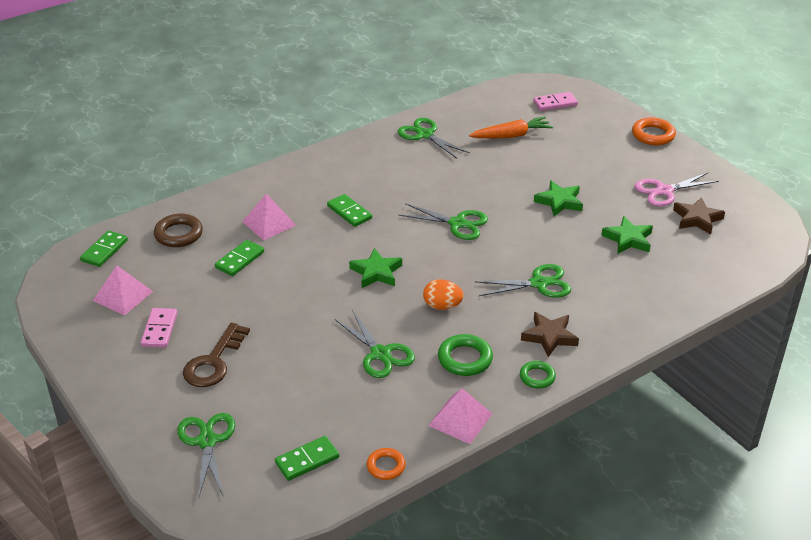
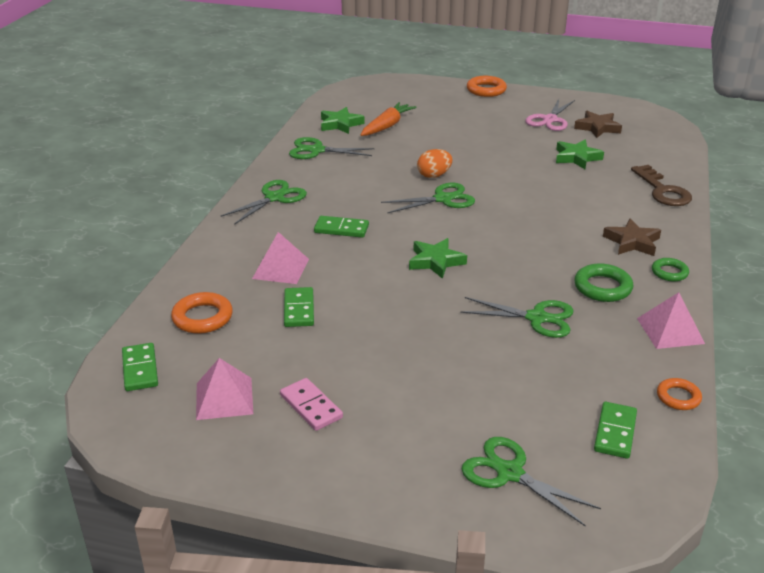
camera: 40 degrees left, 5 degrees down
brown ring [154,214,203,247] -> orange ring [171,292,233,334]
brown key [183,323,250,387] -> brown key moved to [631,165,692,206]
orange egg [423,279,464,310] -> orange egg moved to [417,149,452,178]
green scissors [475,264,571,298] -> green scissors moved to [221,180,307,225]
pink domino [533,92,578,111] -> none
green star [534,181,583,216] -> green star moved to [321,107,364,134]

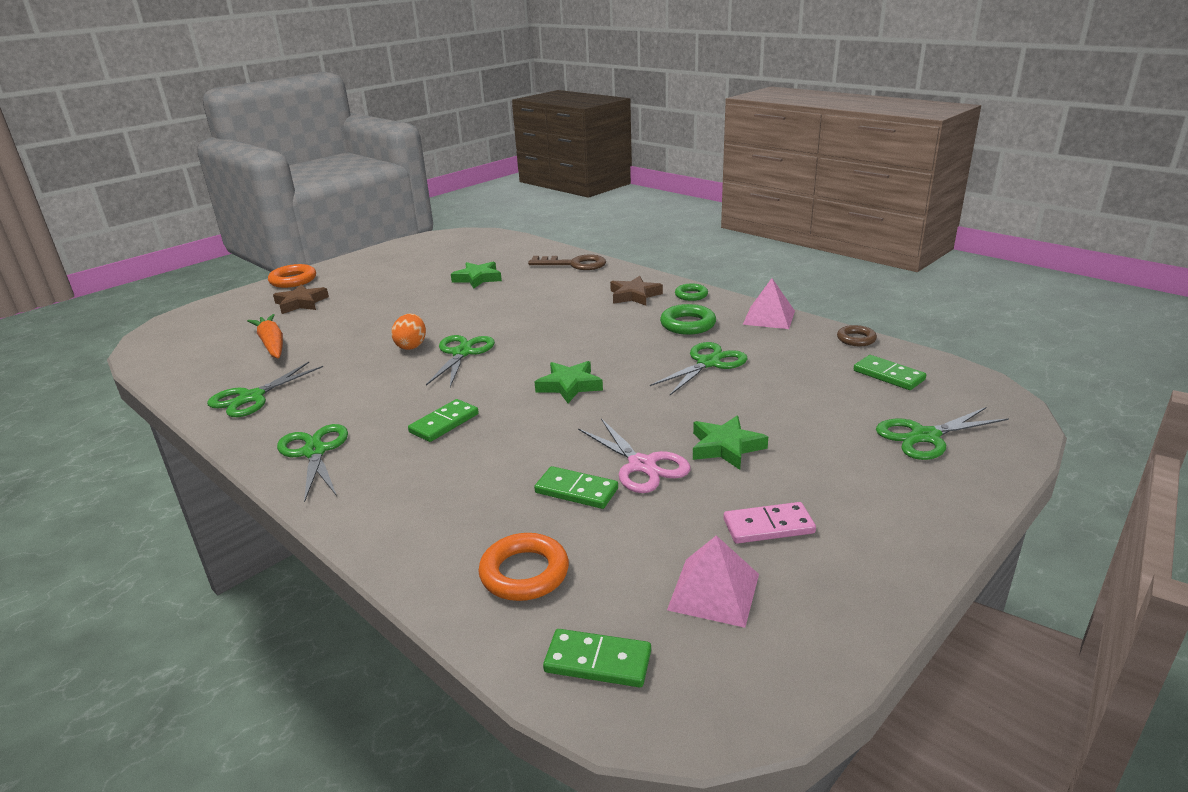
camera: 60 degrees left, 5 degrees down
pink pyramid [252,232,309,284] -> none
green star [321,107,364,134] -> green star moved to [693,415,768,470]
pink scissors [525,99,575,131] -> pink scissors moved to [578,418,690,493]
brown star [574,111,622,138] -> brown star moved to [273,284,329,314]
orange ring [657,378,702,410] -> brown ring [837,325,877,346]

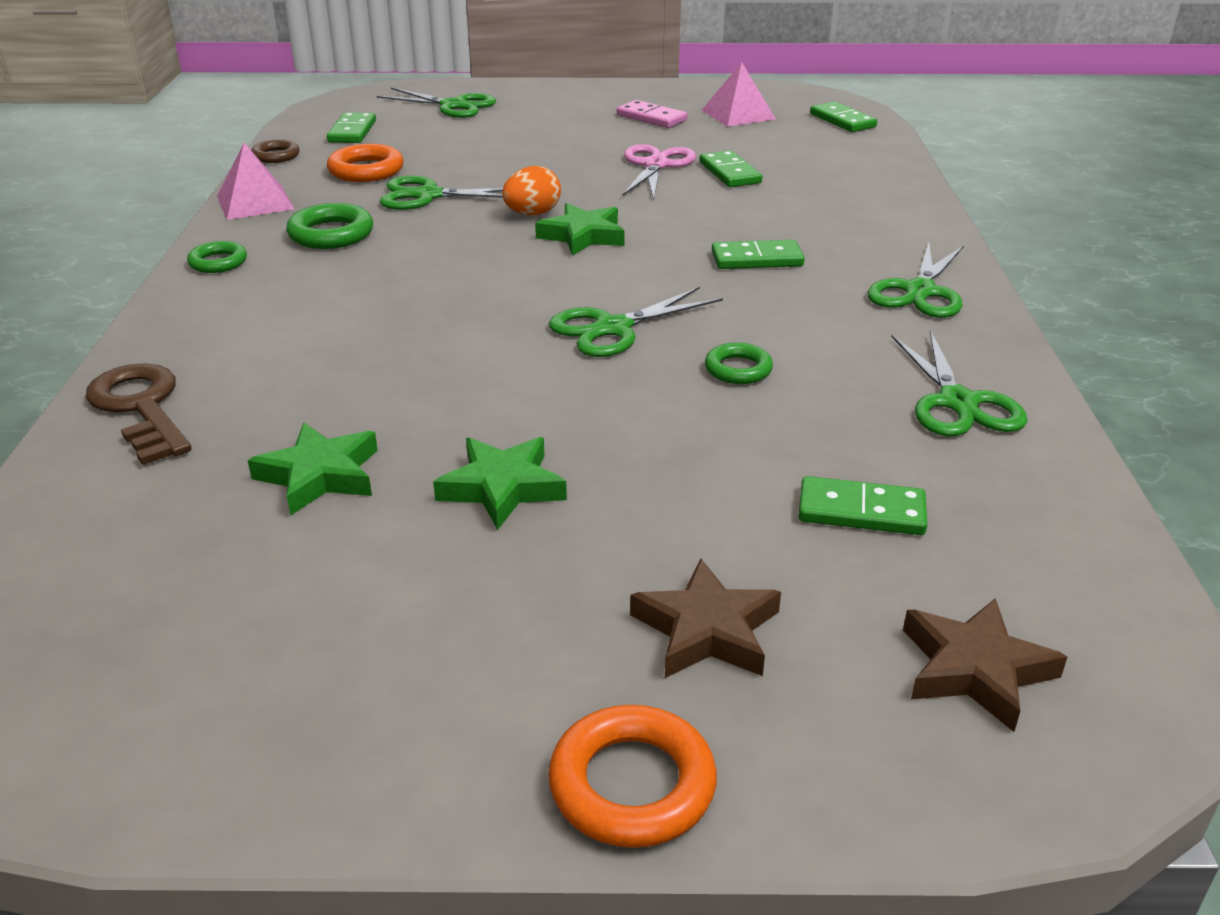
camera: 135 degrees left, 5 degrees up
green scissors [207,362,323,417] -> green scissors turned 90 degrees clockwise [891,330,1027,436]
orange carrot [247,314,283,358] -> green domino [798,476,927,535]
orange egg [391,314,426,350] -> orange egg moved to [502,166,561,215]
orange ring [478,533,569,601] -> orange ring moved to [327,144,404,182]
brown star [610,276,663,306] -> brown star moved to [903,598,1067,732]
green star [693,415,768,470] -> green star moved to [433,437,567,530]
none -> green ring [705,342,773,384]

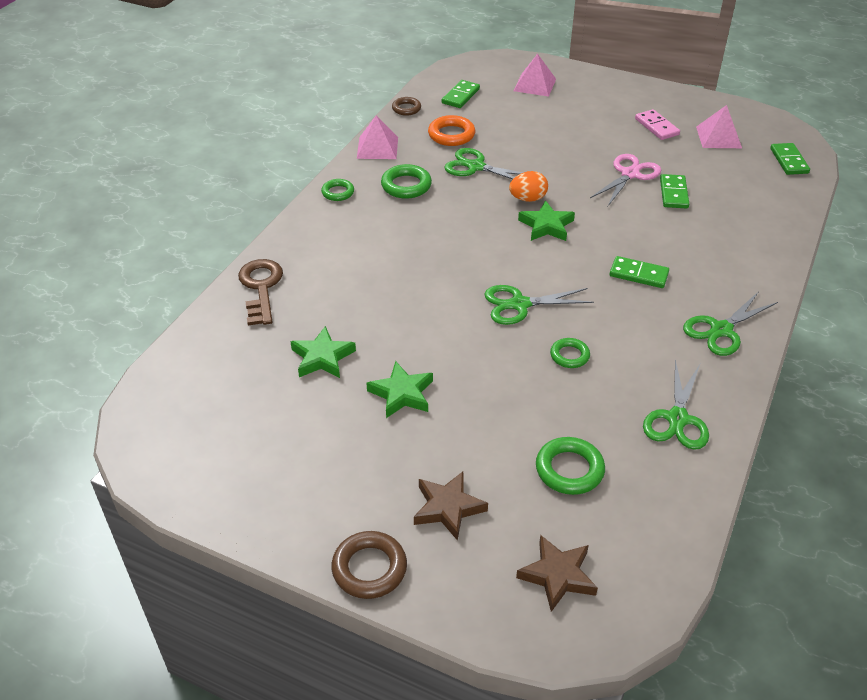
camera: 25 degrees right, 10 degrees up
green scissors [377,88,496,118] -> pink pyramid [513,54,556,97]
orange ring [548,705,717,848] -> brown ring [331,531,407,599]
green domino [798,476,927,535] -> green ring [536,437,605,495]

